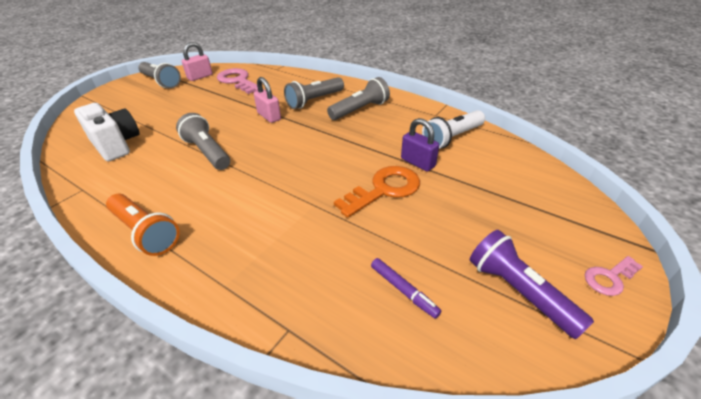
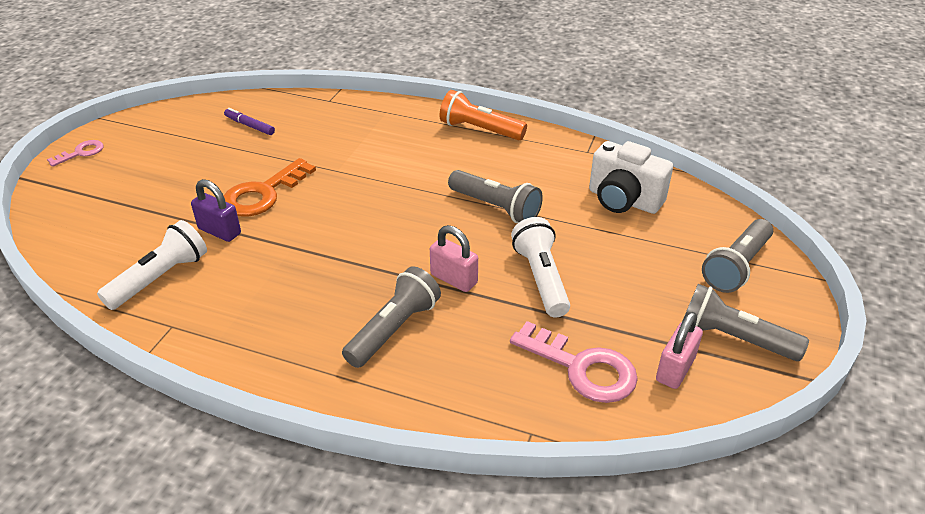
camera: 165 degrees right, 0 degrees up
grey flashlight [327,77,390,120] -> grey flashlight moved to [702,219,773,293]
purple flashlight [470,230,594,339] -> none
none -> white flashlight [511,217,570,318]

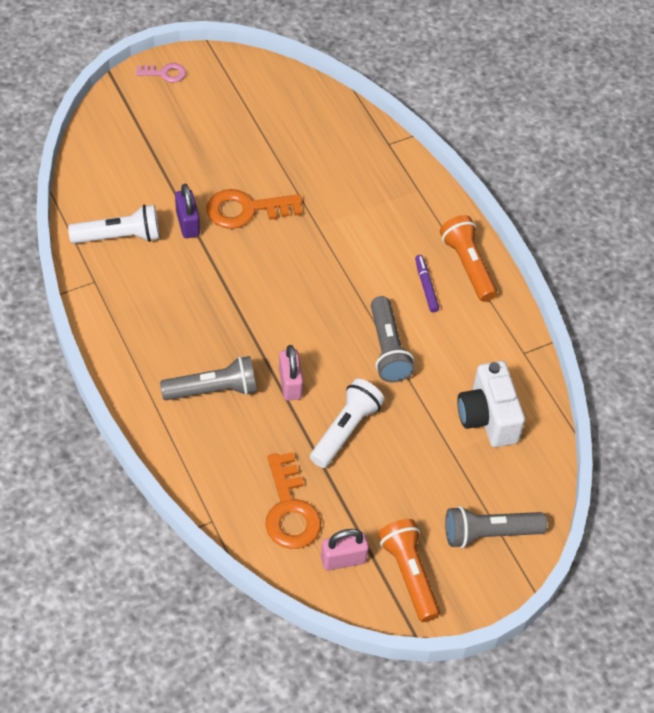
camera: 40 degrees right, 15 degrees up
purple marker [224,108,275,135] -> purple marker moved to [415,255,439,312]
pink key [510,321,638,403] -> orange key [265,452,321,549]
grey flashlight [682,284,809,361] -> orange flashlight [378,519,440,622]

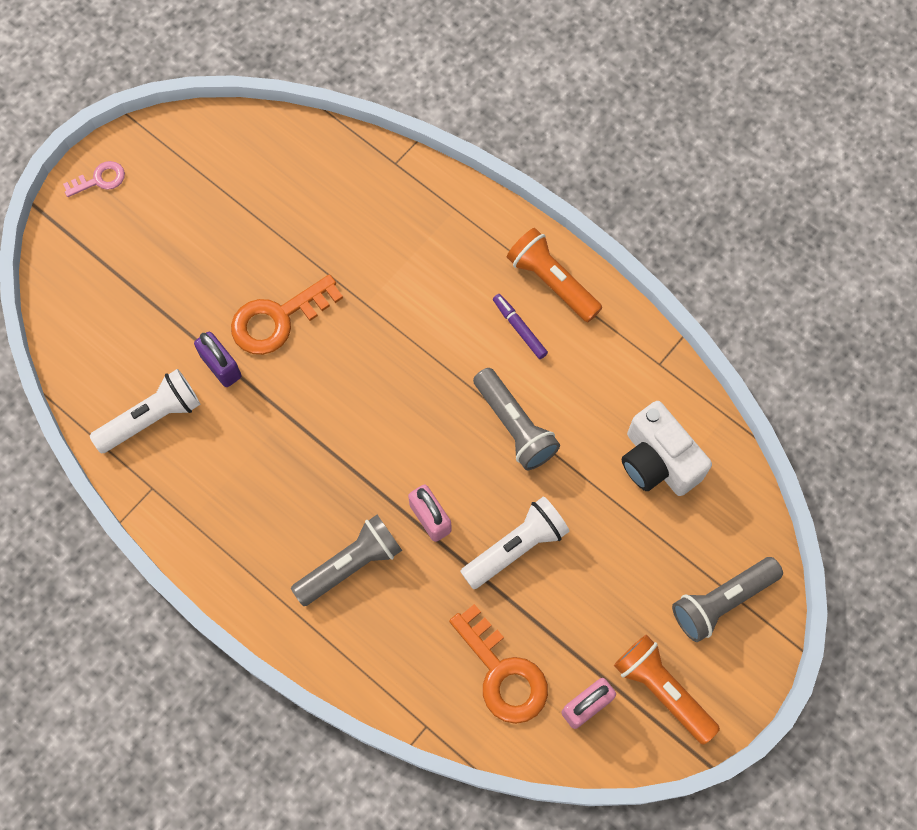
camera: 20 degrees left, 15 degrees up
white flashlight [310,379,384,468] -> white flashlight turned 45 degrees clockwise [460,496,570,589]

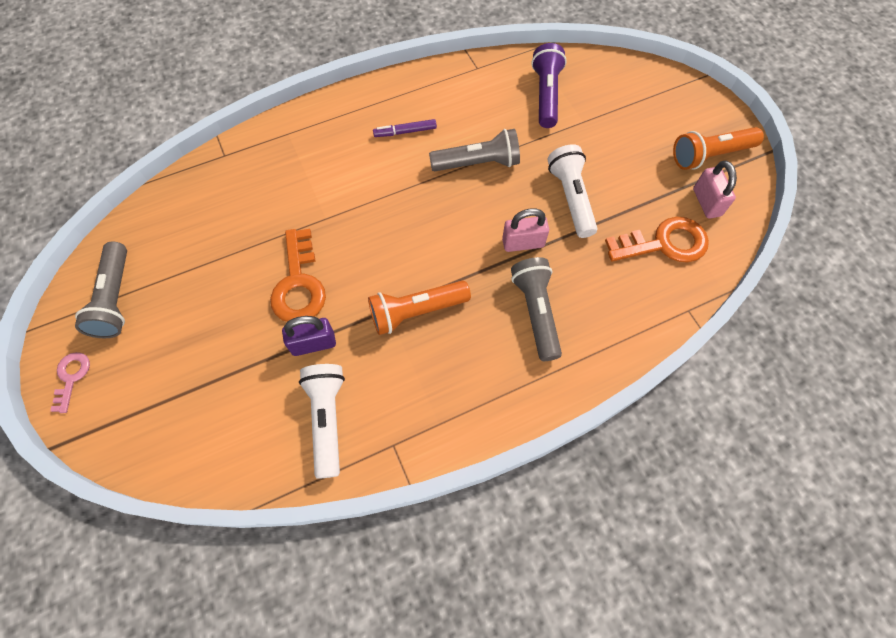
camera: 65 degrees left, 5 degrees down
orange flashlight [507,228,602,322] -> orange flashlight moved to [368,281,471,335]
white camera [622,401,712,496] -> purple flashlight [531,43,567,128]
grey flashlight [672,557,783,642] -> grey flashlight moved to [75,241,127,338]

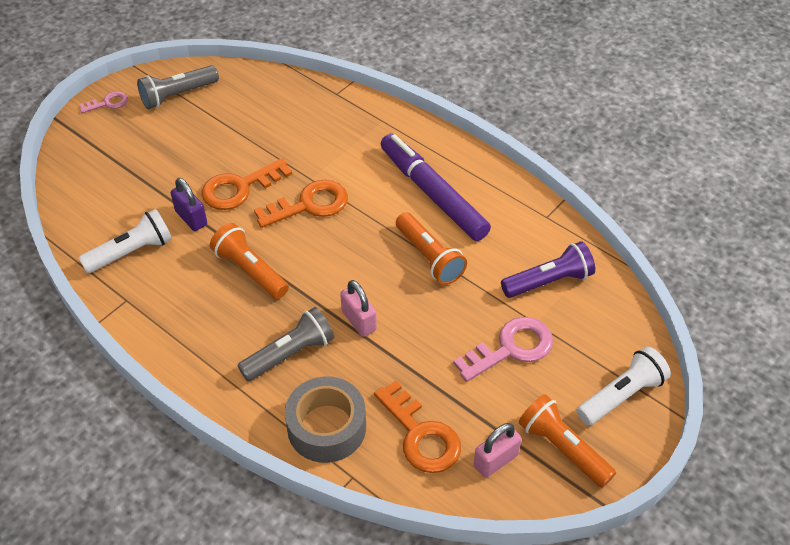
camera: 65 degrees right, 15 degrees down
purple marker [373,119,437,137] -> purple marker [381,134,491,241], size x2.45
grey flashlight [429,129,520,171] -> orange flashlight [396,212,467,285]
white flashlight [547,144,597,238] -> white flashlight moved to [576,346,671,426]
none -> orange key [254,180,348,228]
none -> grey tape [285,377,366,463]
none -> pink key [453,317,553,382]

